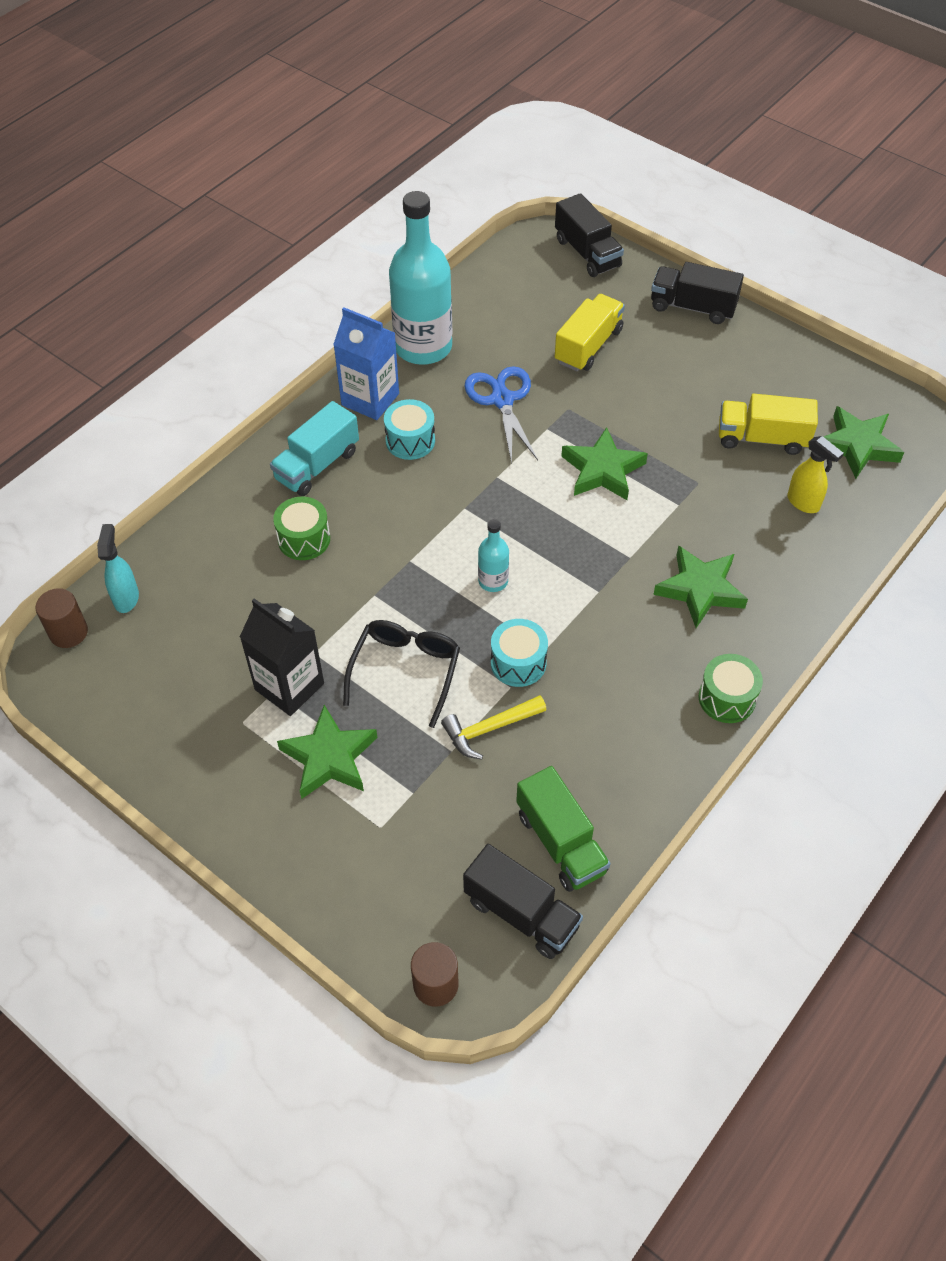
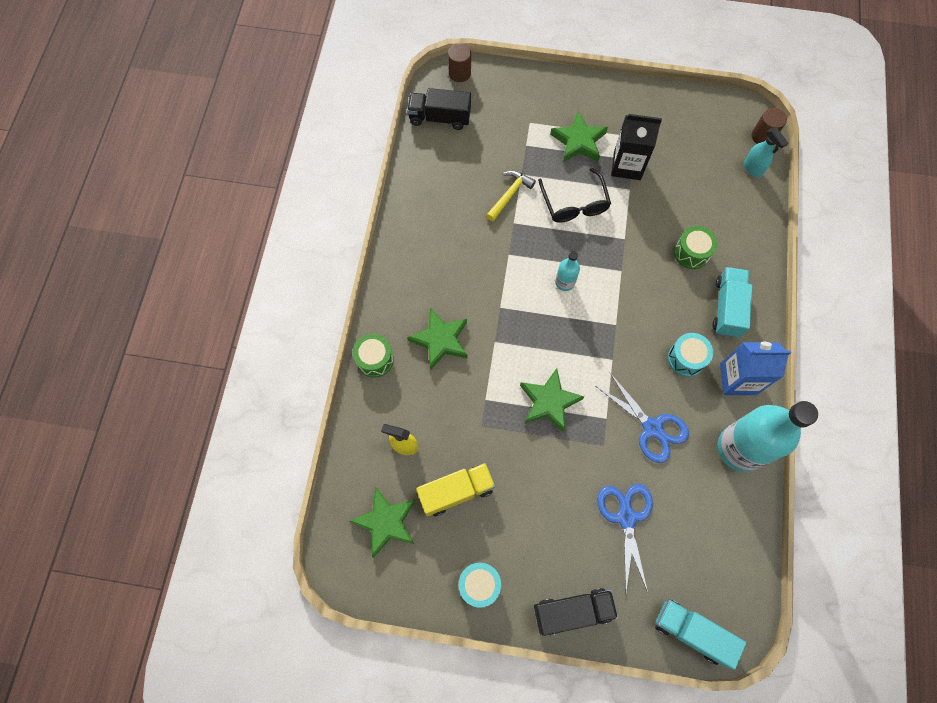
camera: 150 degrees right, 15 degrees up
turquoise drum [491,619,548,687] -> turquoise drum moved to [459,563,501,608]
green truck [516,766,611,892] -> none
black truck [555,193,624,277] -> turquoise truck [655,599,746,670]
yellow truck [555,294,625,372] -> blue scissors [597,484,653,593]
green drum [699,654,763,723] -> green drum moved to [353,334,394,378]

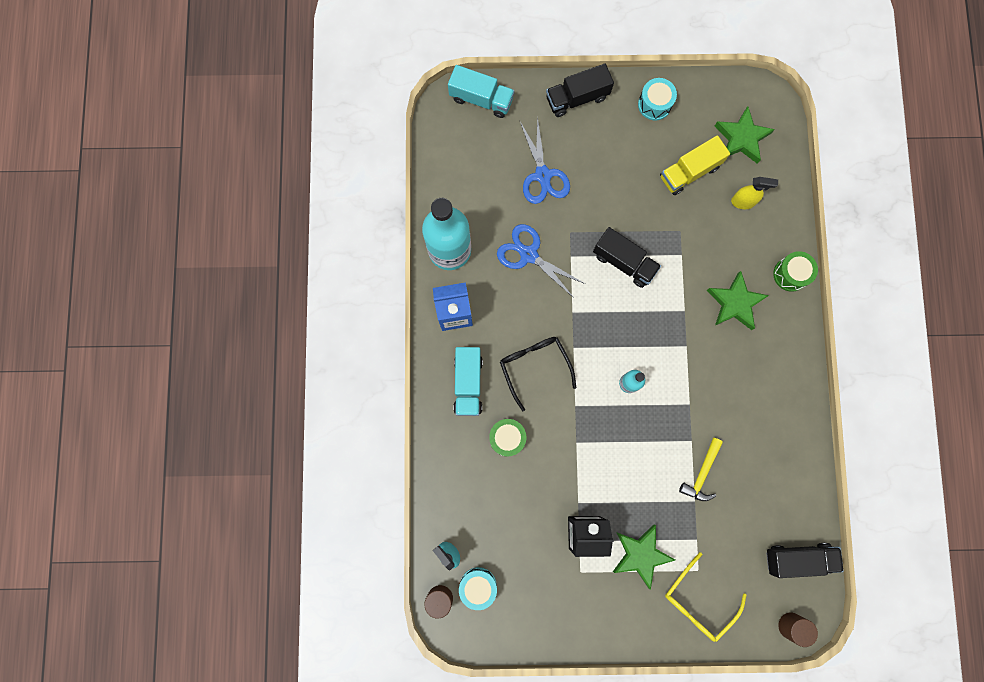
camera: 170 degrees right, 10 degrees up
green star [520,368,585,433] -> black truck [593,227,661,288]
black glasses [538,168,611,223] -> black glasses moved to [500,337,576,412]
turquoise drum [668,333,713,377] -> turquoise drum moved to [459,567,497,610]
none -> yellow glasses [665,552,746,642]

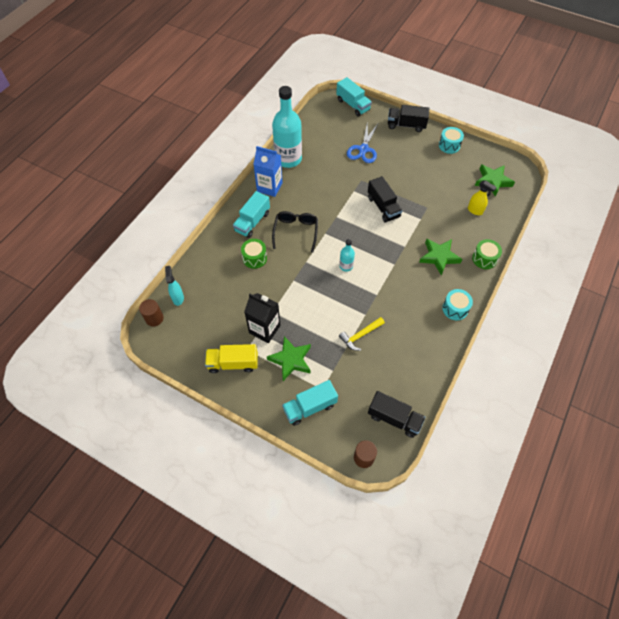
camera: 30 degrees right, 20 degrees down
turquoise drum [459,567,497,610] -> turquoise drum moved to [442,289,473,320]
blue scissors [497,224,585,298] -> none
yellow truck [660,135,730,195] -> yellow truck moved to [205,344,258,373]
yellow glasses [665,552,746,642] -> turquoise truck [282,380,338,426]

